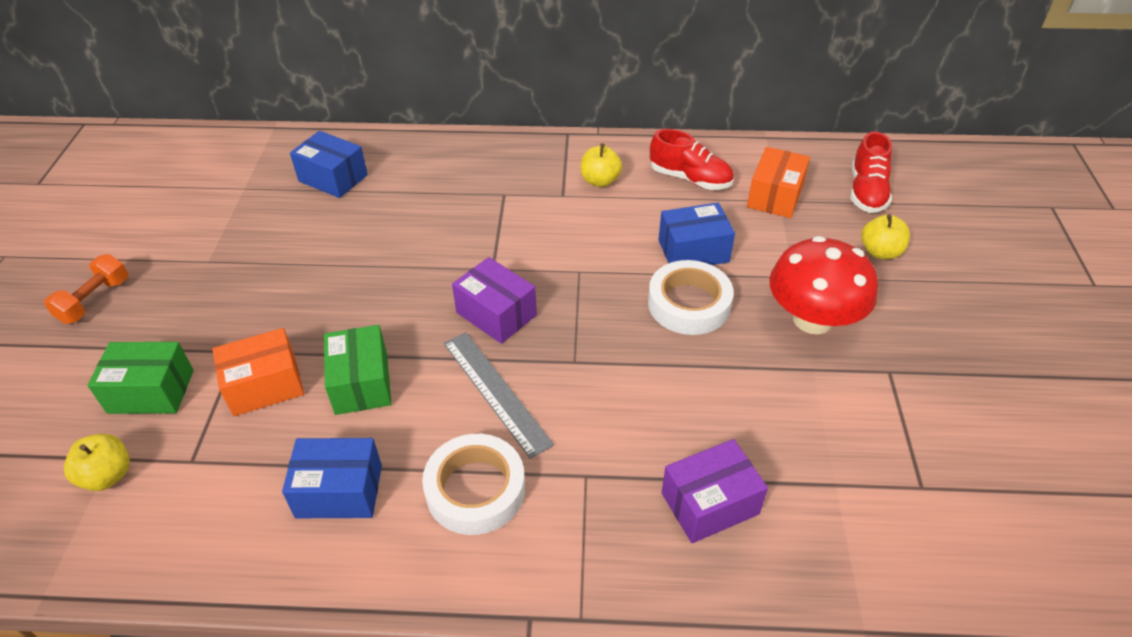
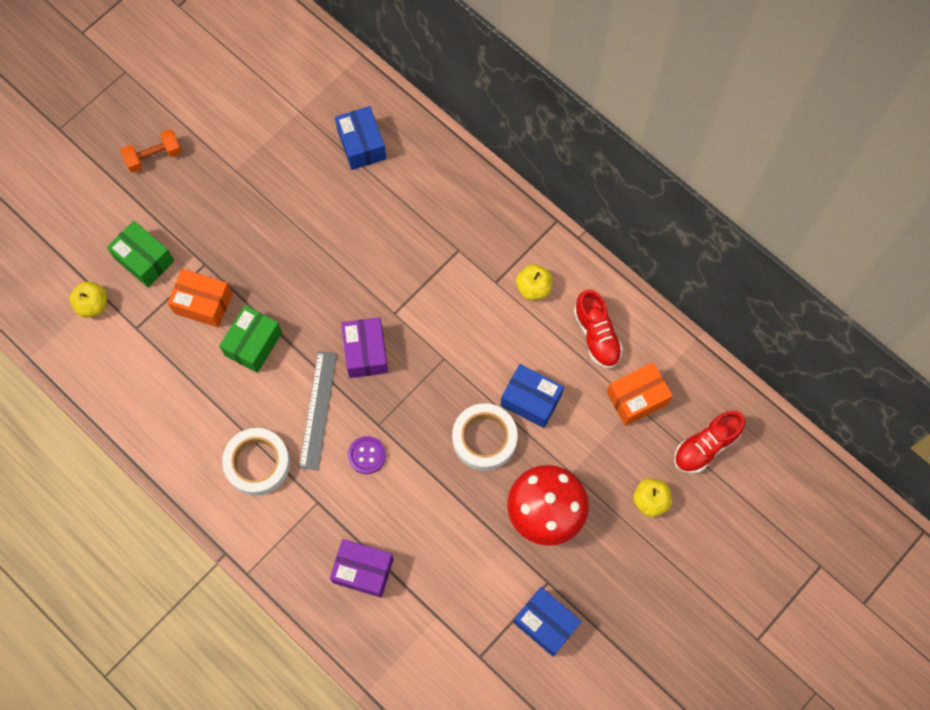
camera: 40 degrees right, 25 degrees up
blue box [282,438,382,518] -> blue box moved to [513,587,582,656]
none -> purple button [348,436,386,474]

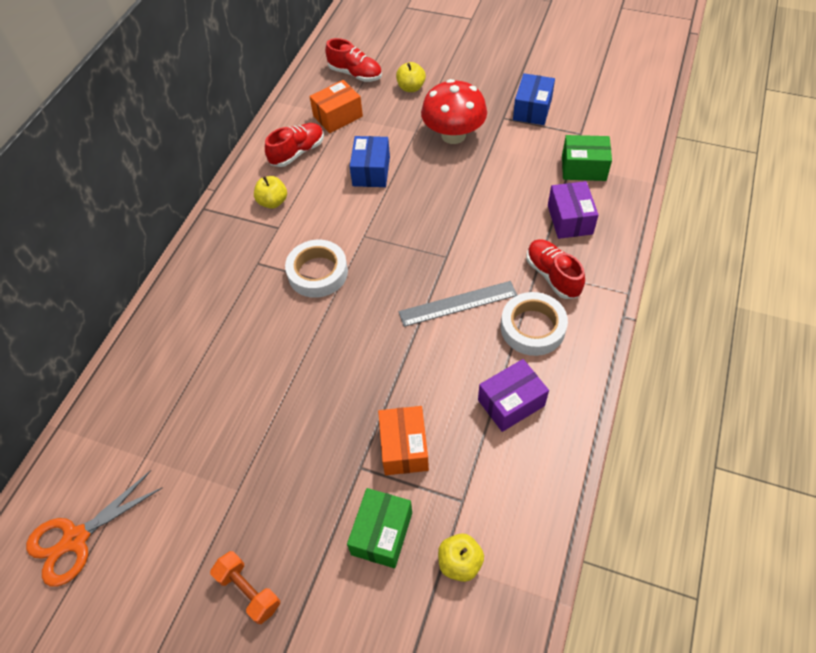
camera: 110 degrees left, 15 degrees down
green box [219,305,282,373] -> green box moved to [562,135,612,181]
blue box [335,106,386,170] -> none
purple box [341,317,388,378] -> purple box moved to [478,359,549,432]
purple button [348,436,386,474] -> none
white tape [452,403,518,471] -> white tape moved to [285,240,348,298]
orange box [607,362,673,426] -> orange box turned 75 degrees counterclockwise [310,80,363,133]
none -> orange scissors [26,470,163,587]
none -> red shoe [527,239,585,299]

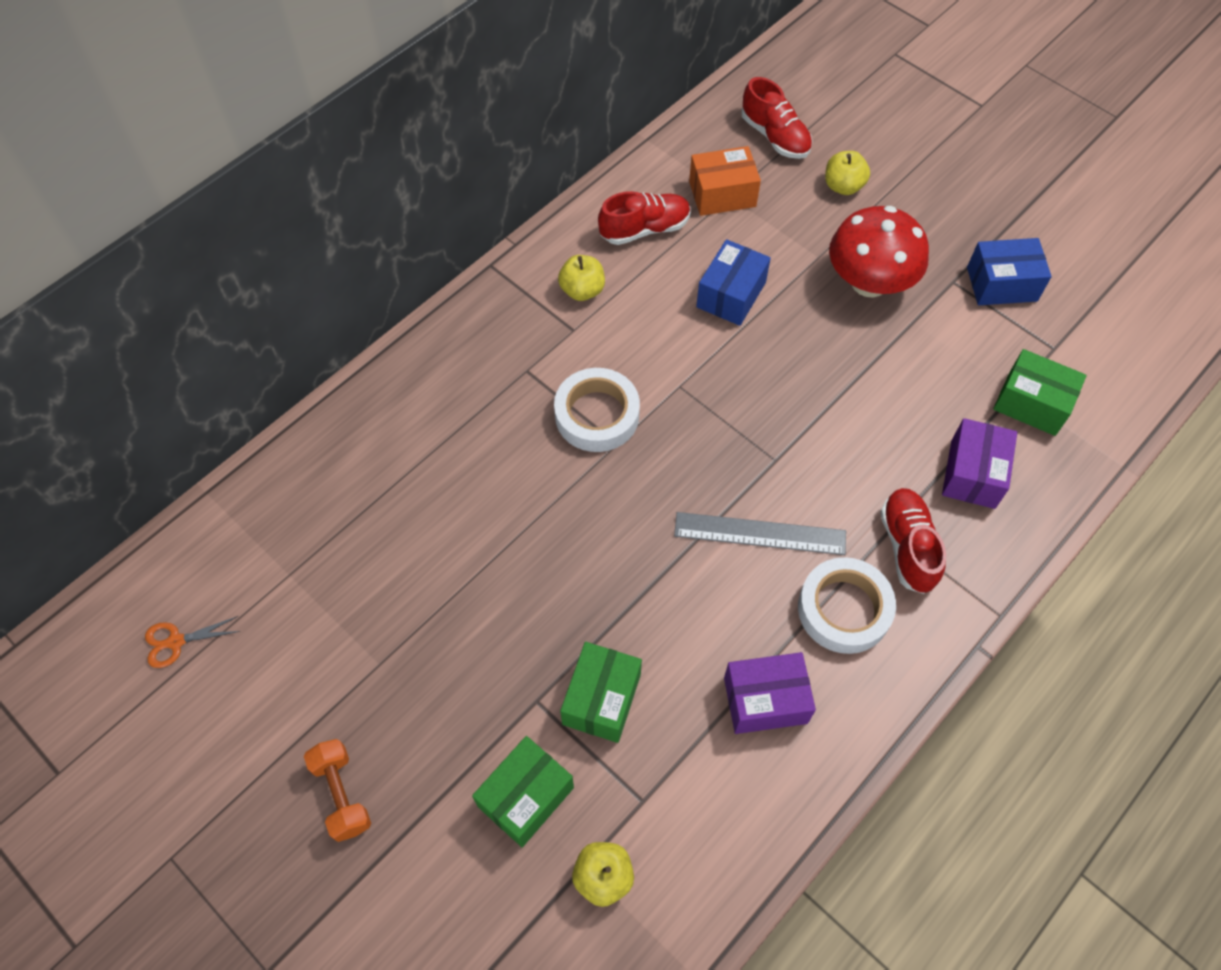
camera: 20 degrees right, 5 degrees up
orange scissors [26,470,163,587] -> orange scissors [145,616,241,668], size x0.54
orange box [378,406,429,475] -> green box [560,642,642,743]
blue box [513,73,555,125] -> blue box turned 45 degrees clockwise [967,238,1052,305]

